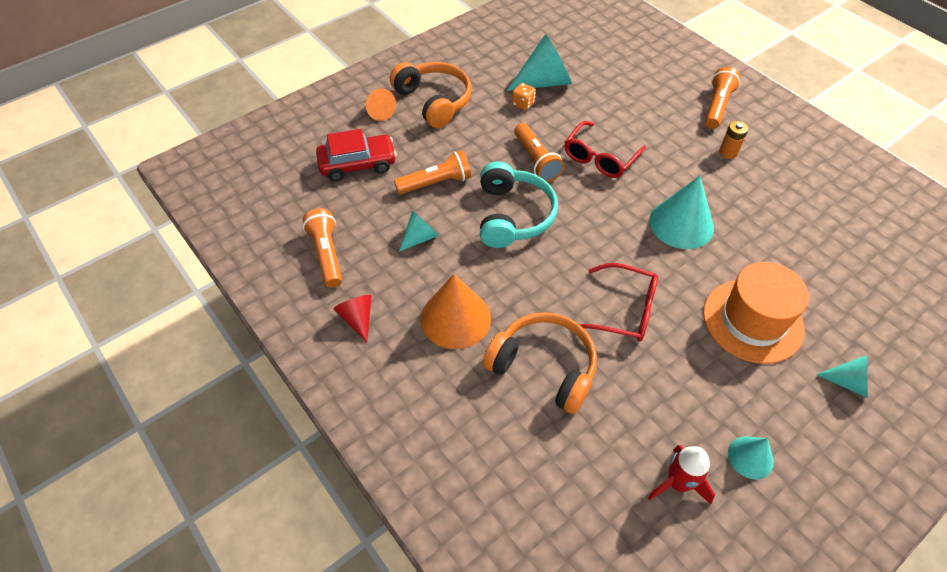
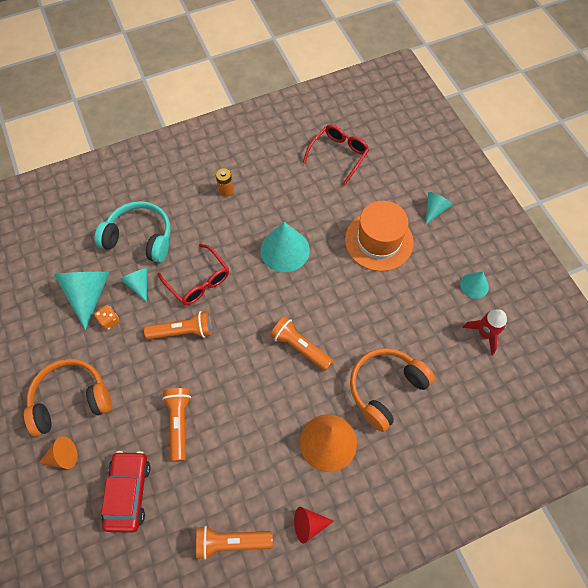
camera: 75 degrees left, 10 degrees up
turquoise cone [399,210,439,252] -> turquoise cone moved to [120,268,148,302]
turquoise headphones [480,161,558,248] -> turquoise headphones moved to [95,201,171,263]
red glasses [579,263,658,342] -> red glasses moved to [303,125,369,186]
orange flashlight [705,67,741,129] -> orange flashlight moved to [270,316,333,371]

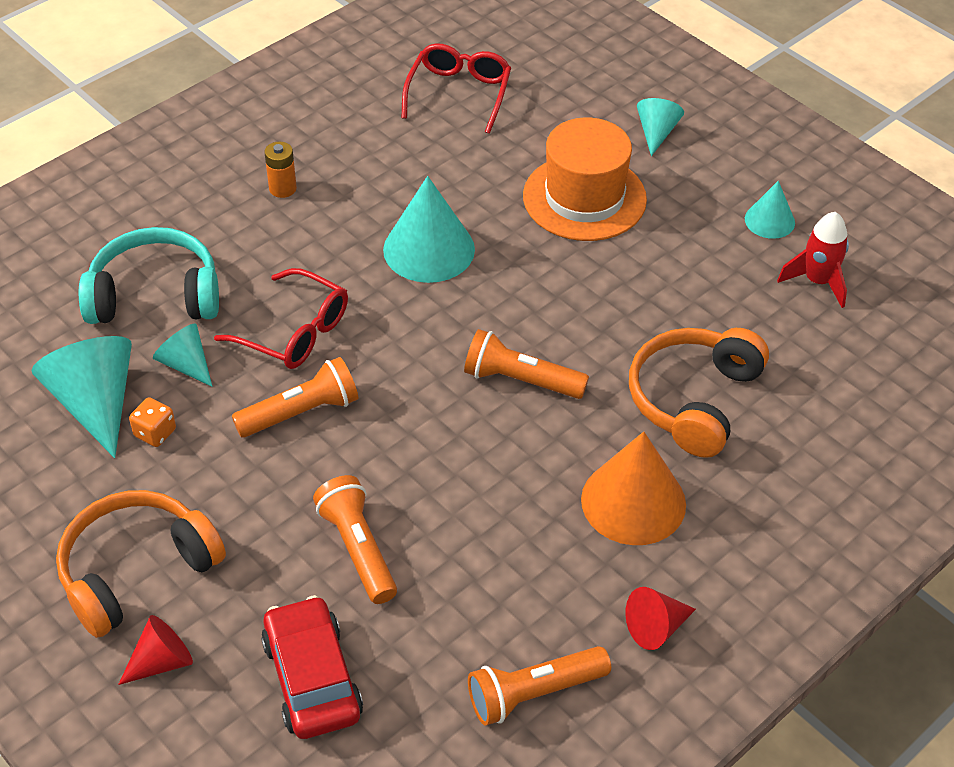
camera: 20 degrees left, 15 degrees down
orange cone [39,436,77,469] -> red cone [118,615,193,685]

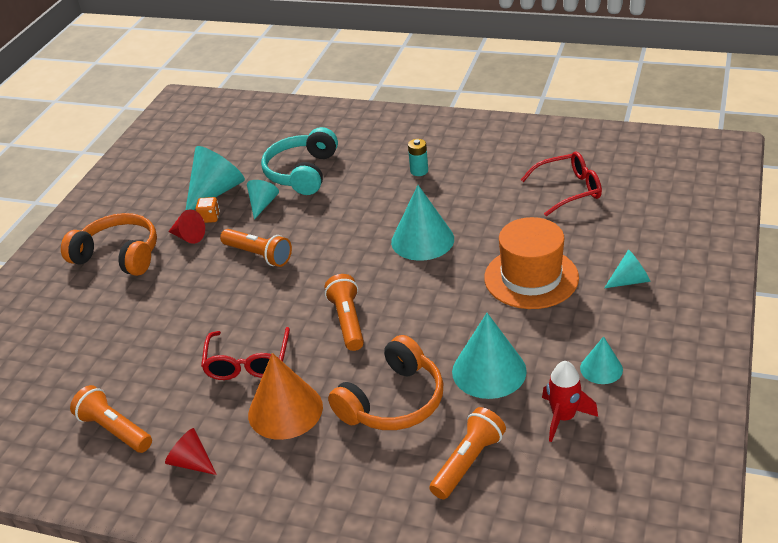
camera: 65 degrees right, 10 degrees down
turquoise headphones [79,227,219,324] -> turquoise headphones turned 135 degrees counterclockwise [261,127,338,195]
red cone [118,615,193,685] -> red cone moved to [168,209,205,244]
red glasses [214,268,348,369] -> red glasses moved to [201,327,290,380]
red car [261,595,363,739] -> none
orange battery [264,142,297,198] -> turquoise battery [408,139,428,176]
orange flashlight [313,475,397,604] -> orange flashlight moved to [429,407,506,499]
orange headphones [629,328,769,458] -> orange headphones turned 135 degrees clockwise [328,335,443,430]
none -> turquoise cone [452,313,527,399]

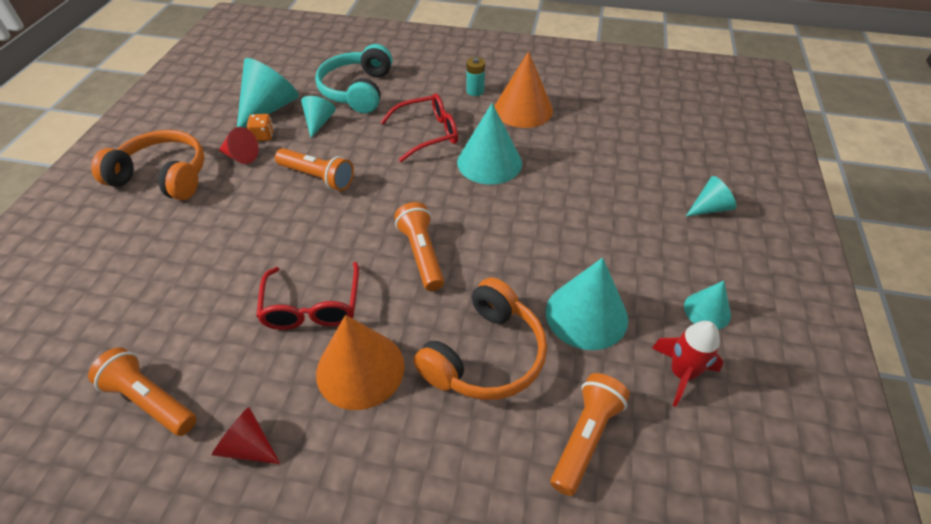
camera: 10 degrees left, 10 degrees up
orange hat [484,217,579,309] -> none
red glasses [521,151,602,216] -> red glasses moved to [381,93,458,162]
none -> orange cone [494,51,553,128]

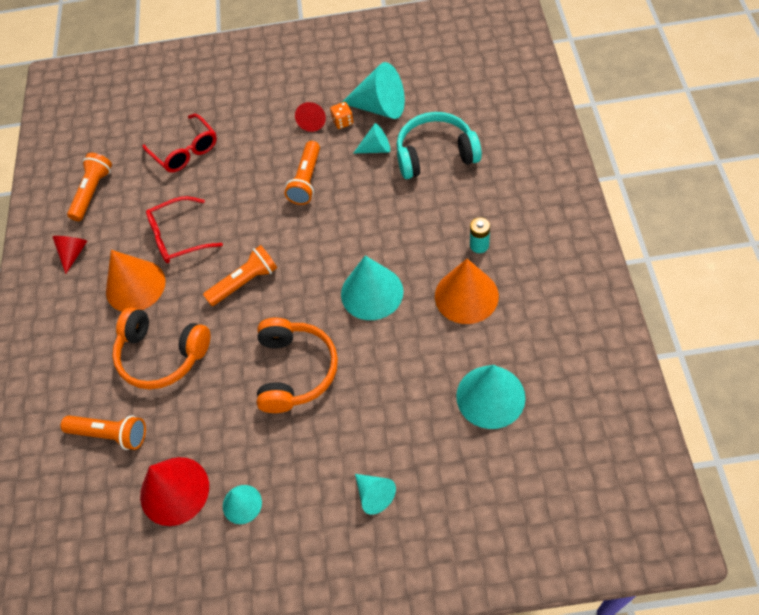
camera: 80 degrees right, 10 degrees up
orange headphones [91,130,205,200] -> orange headphones moved to [257,318,338,413]
red glasses [381,93,458,162] -> red glasses moved to [142,114,217,173]
turquoise cone [546,258,628,350] -> turquoise cone moved to [456,365,525,429]
red rocket [652,321,724,407] -> red cone [140,457,209,526]

